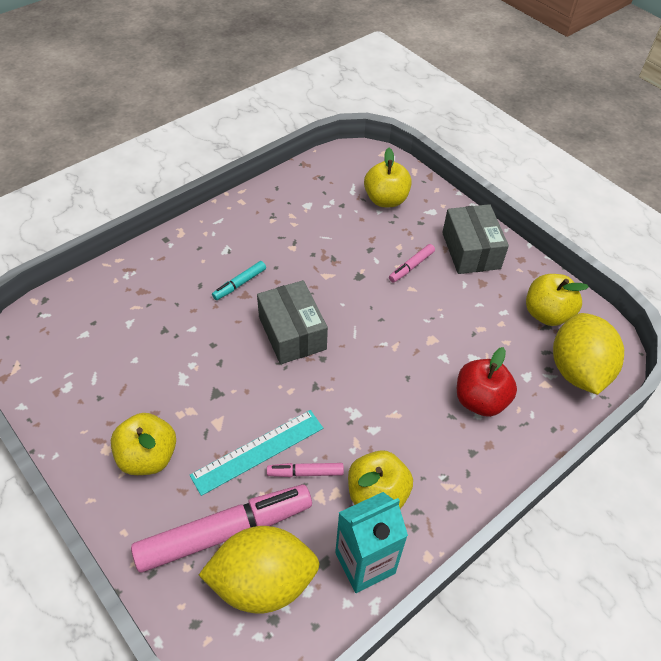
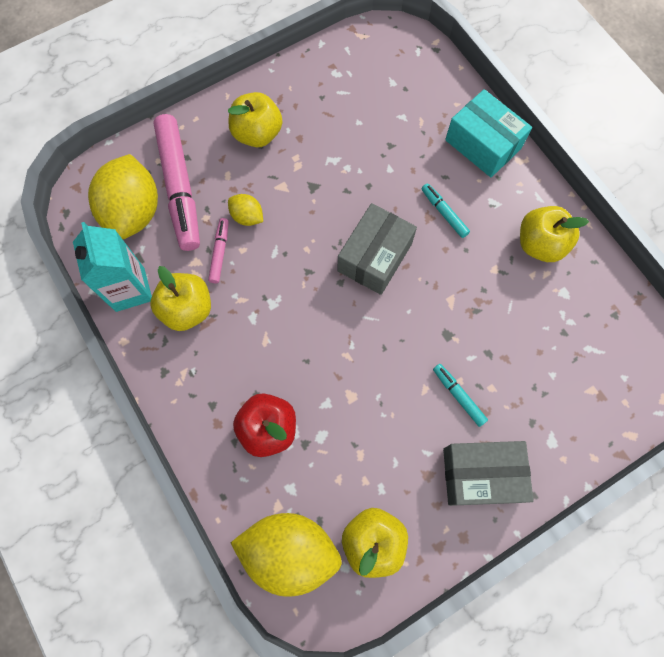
camera: 100 degrees right, 20 degrees up
turquoise ruler [190,410,323,496] -> yellow lemon [228,194,263,226]
grey box [257,280,328,364] -> grey box turned 45 degrees counterclockwise [337,203,417,295]
yellow apple [364,148,412,207] -> yellow apple moved to [520,206,589,262]
pink marker [389,244,435,283] -> turquoise marker [433,364,488,427]
none -> turquoise box [445,89,532,177]

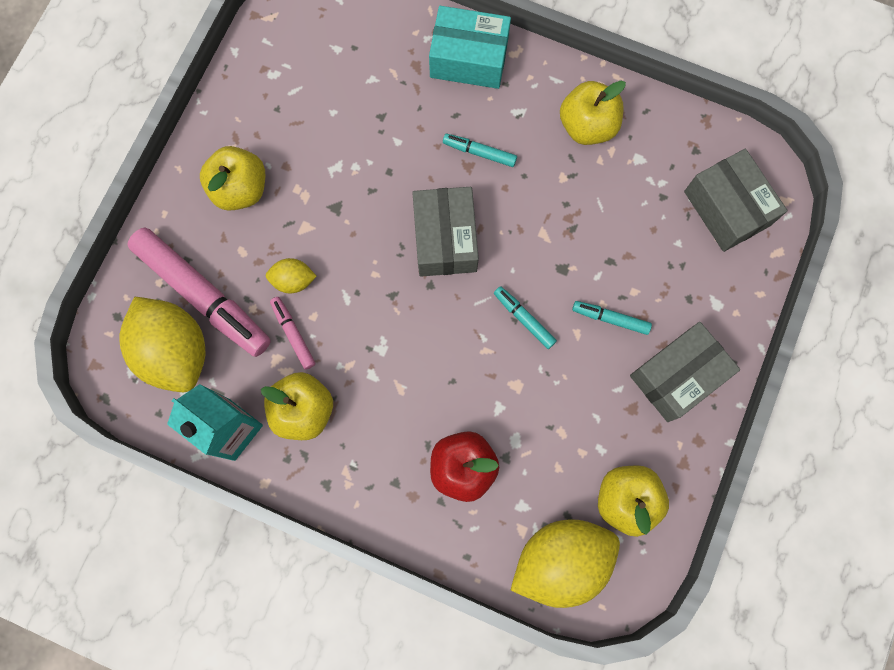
camera: 35 degrees left, 5 degrees up
none -> turquoise marker [494,286,557,349]
none -> grey box [684,149,788,252]

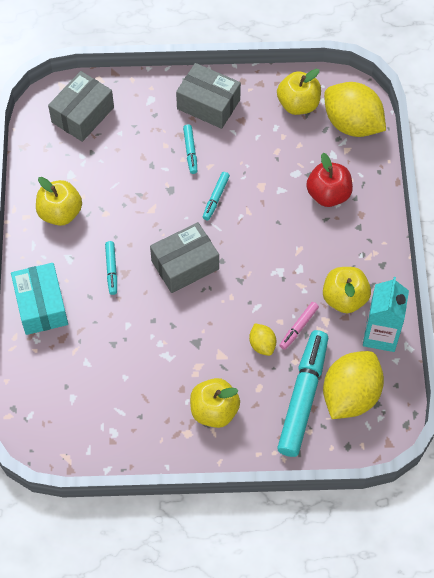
camera: 115 degrees left, 15 degrees down
pink marker [127,228,271,357] -> turquoise marker [277,330,328,457]

